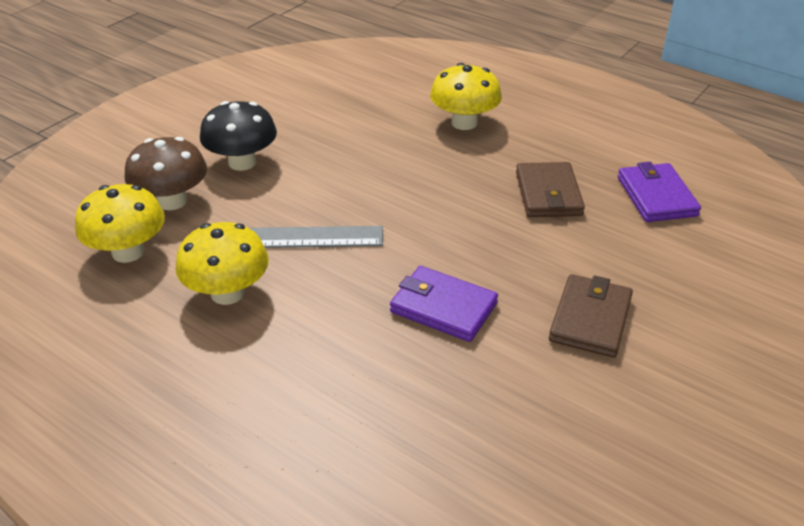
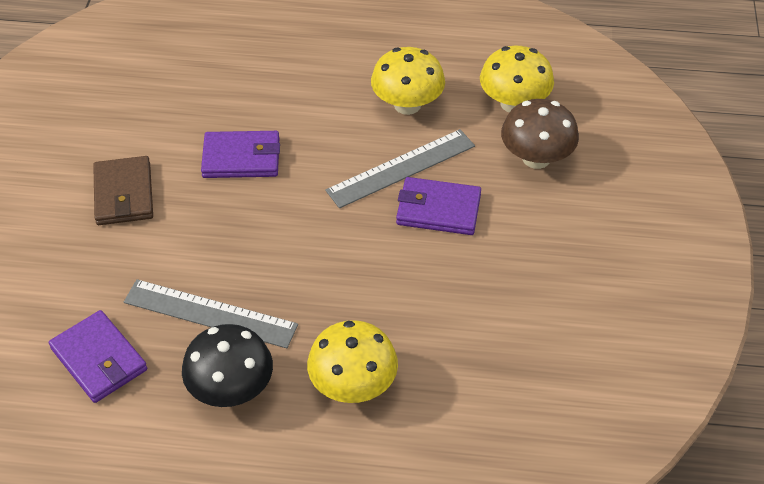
camera: 150 degrees right, 10 degrees up
black mushroom [200,101,277,171] -> black mushroom moved to [182,324,273,407]
brown wallet [516,162,585,217] -> grey ruler [124,279,298,348]
none -> purple wallet [396,177,481,235]

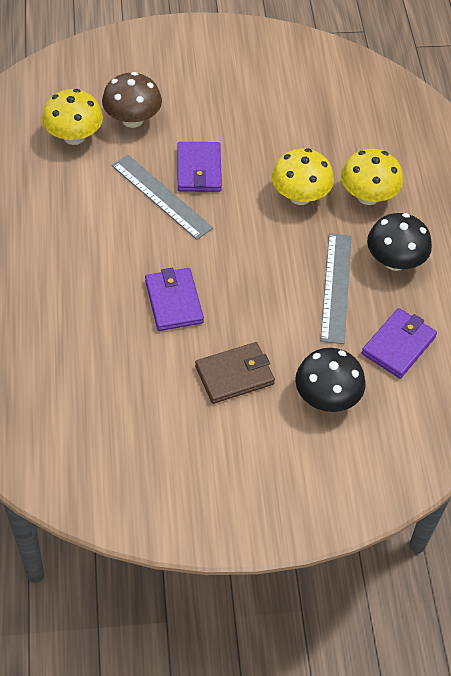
camera: 105 degrees left, 5 degrees up
yellow mushroom [371,47,445,115] -> yellow mushroom moved to [272,148,334,205]
none -> black mushroom [295,348,366,412]

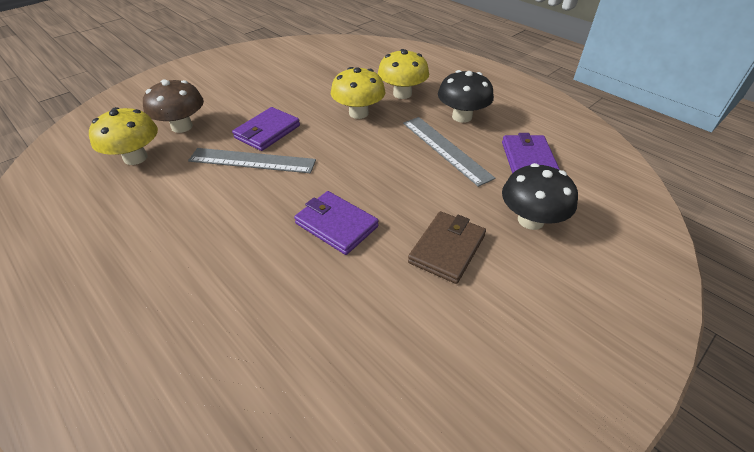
camera: 35 degrees left, 10 degrees down
purple wallet [177,142,222,192] -> purple wallet turned 75 degrees clockwise [232,107,300,151]

